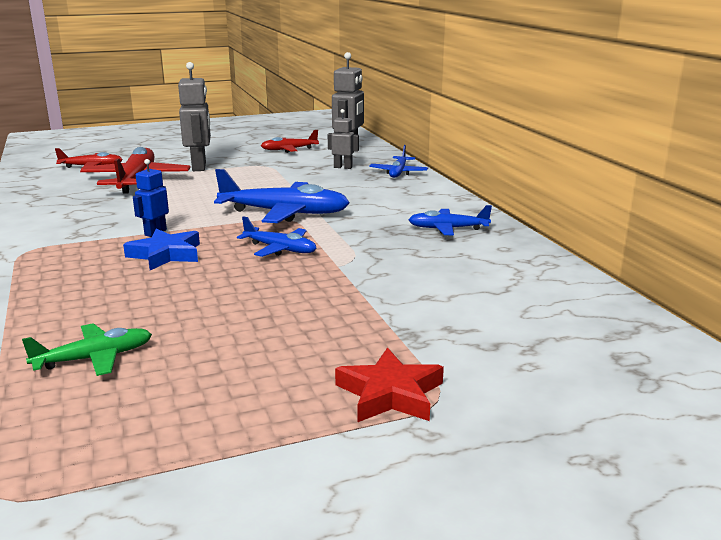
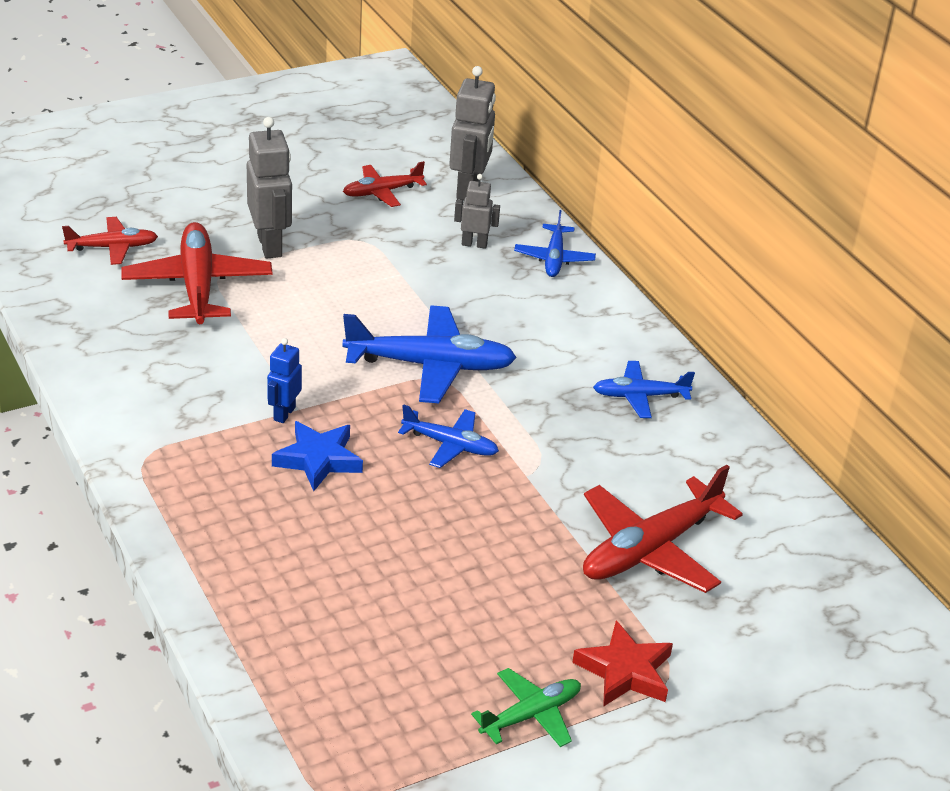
camera: 10 degrees left, 15 degrees up
green plane [22,323,152,376] -> green plane moved to [471,668,581,747]
none -> red plane [583,465,743,593]

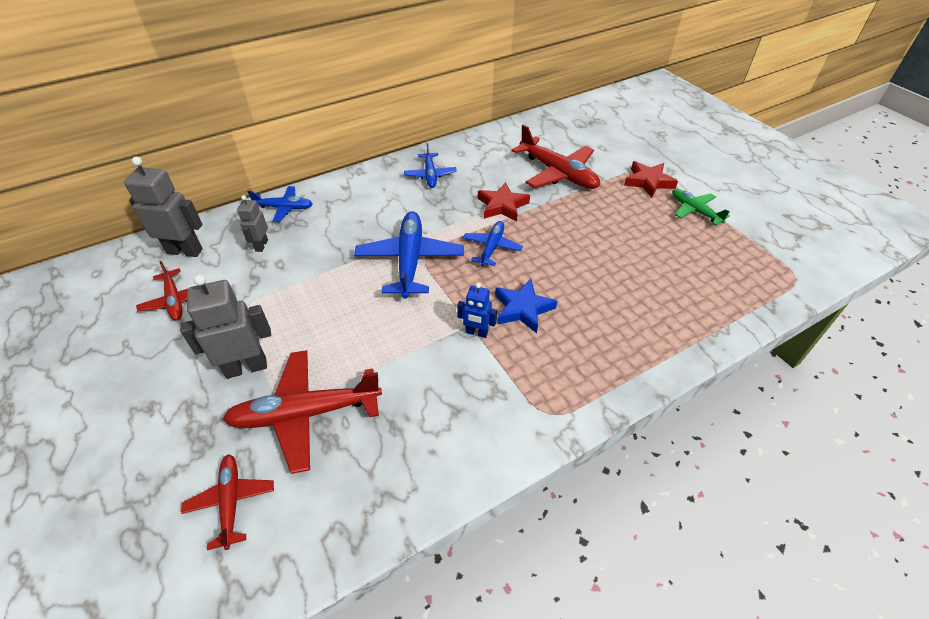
camera: 90 degrees left, 10 degrees up
none -> red star [478,182,530,222]

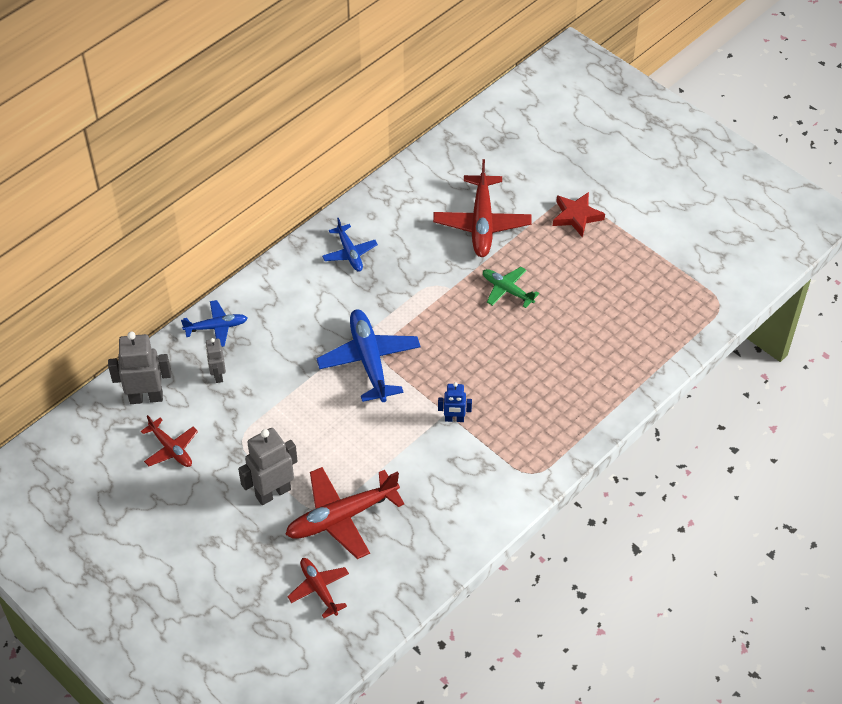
camera: 15 degrees left, 5 degrees up
blue plane [463,221,523,266] -> none
red star [478,182,530,222] -> none
blue star [495,279,558,333] -> none
red plane [511,124,600,189] -> red plane turned 60 degrees clockwise [433,159,531,257]
green plane [672,189,730,225] -> green plane moved to [483,267,539,308]

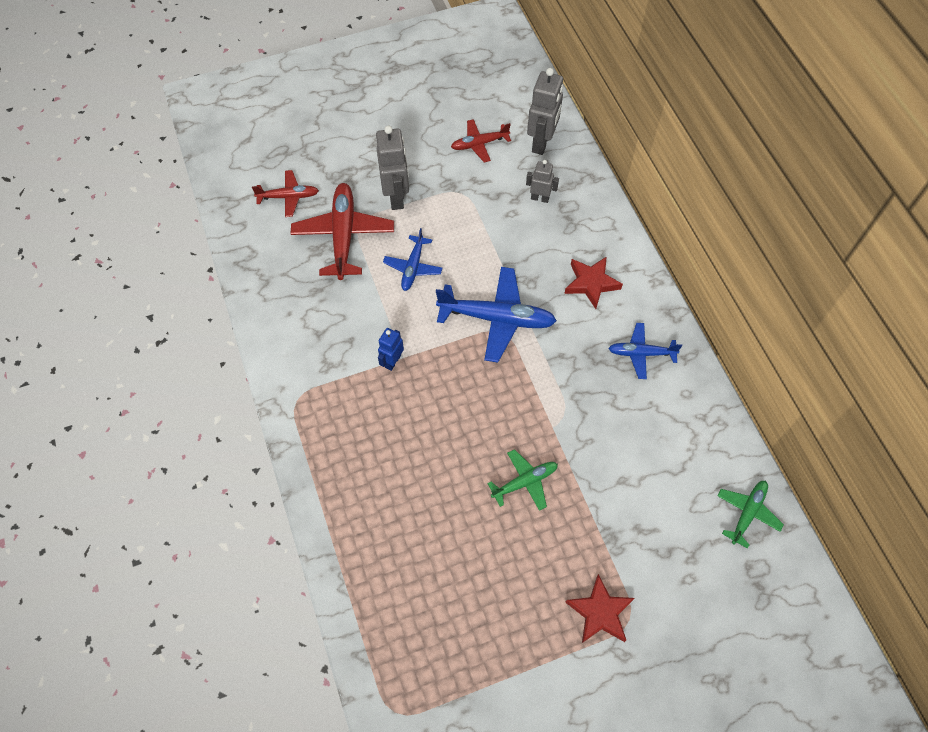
camera: 115 degrees right, 10 degrees up
blue plane [181,300,248,347] -> blue plane moved to [383,228,442,291]
red plane [433,159,531,257] -> none
none -> red star [564,256,623,309]
none -> green plane [717,481,784,549]

